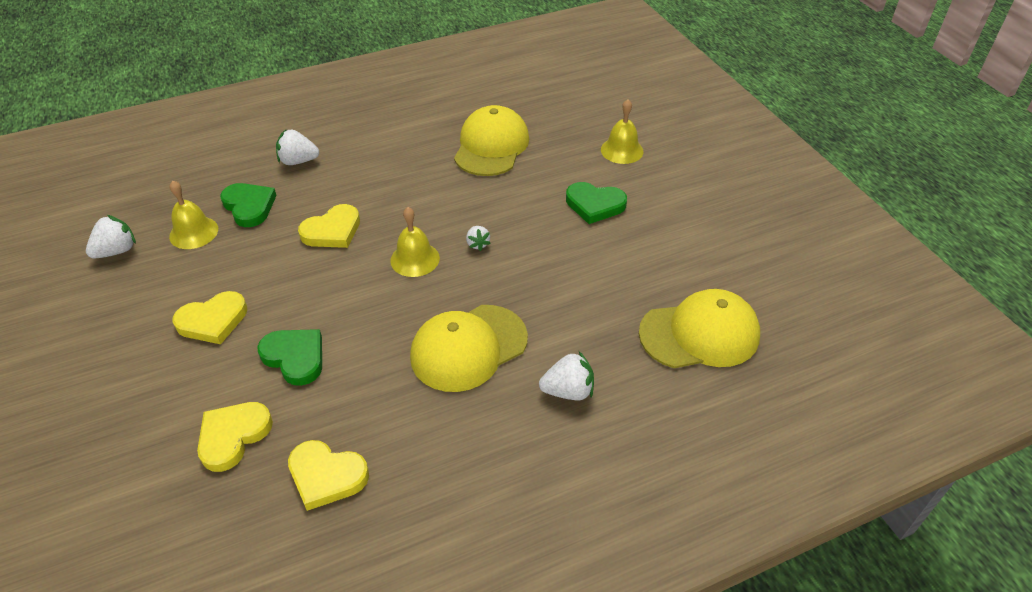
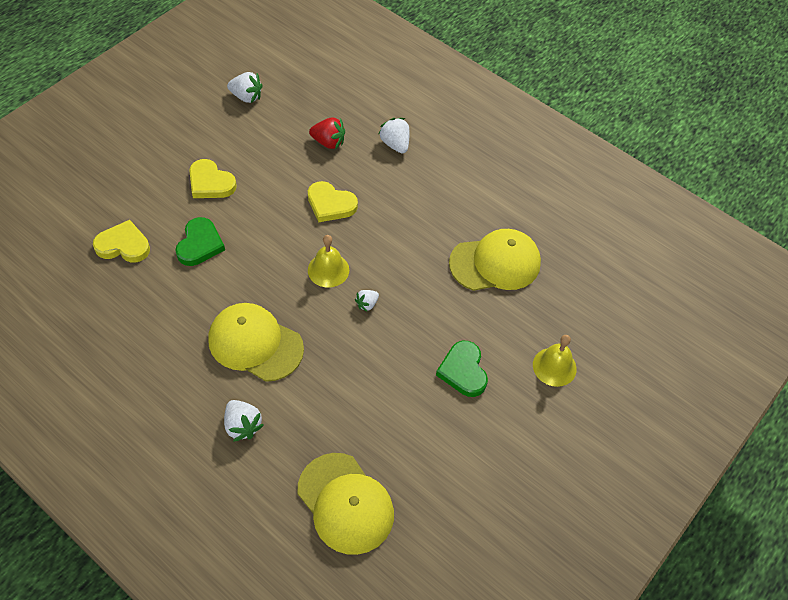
camera: 60 degrees right, 10 degrees up
yellow bell [169,180,218,249] -> none
green heart [220,183,277,227] -> red strawberry [309,118,345,149]
yellow heart [288,440,369,511] -> none

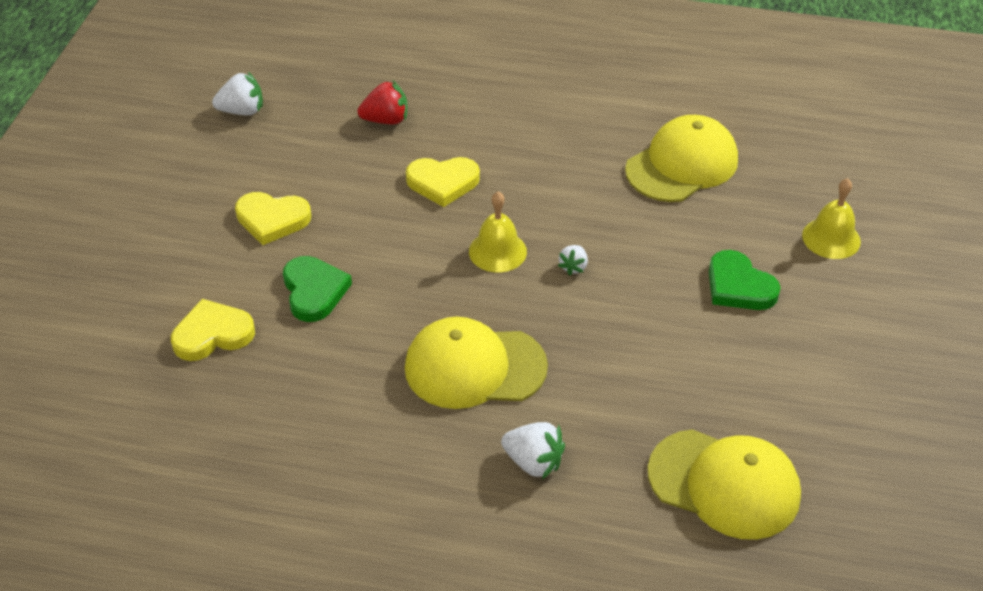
camera: 25 degrees left, 10 degrees down
white strawberry [379,118,410,153] -> none

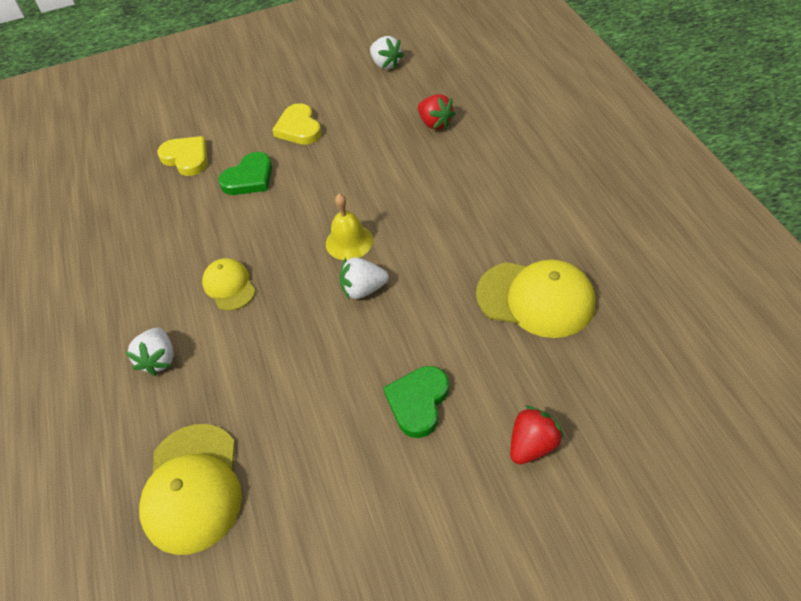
camera: 65 degrees right, 5 degrees up
yellow cap [405,317,548,409] -> yellow cap [202,258,256,311], size x0.58
yellow heart [406,157,480,207] -> none
white strawberry [558,245,588,276] -> white strawberry [340,257,389,299], size x1.62
yellow bell [802,178,861,259] -> red strawberry [510,406,564,464]

